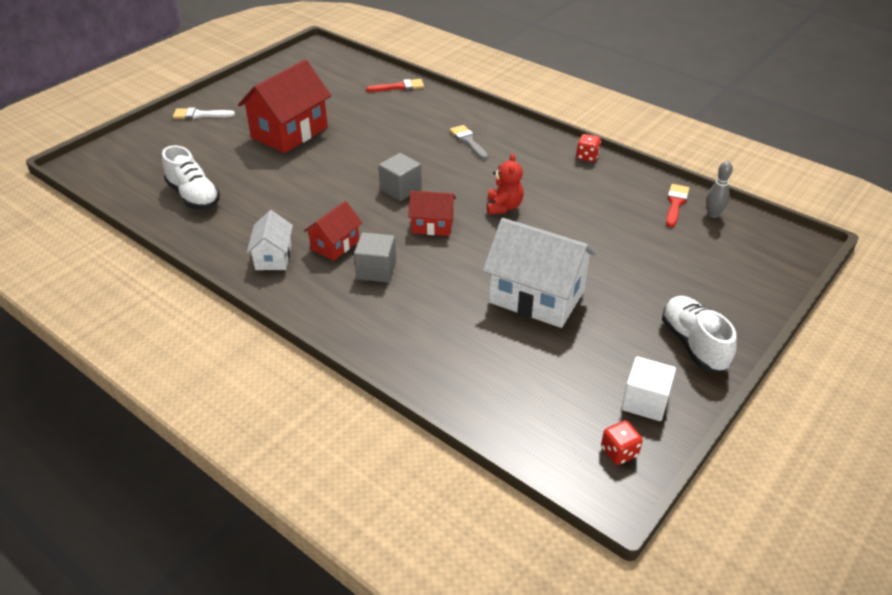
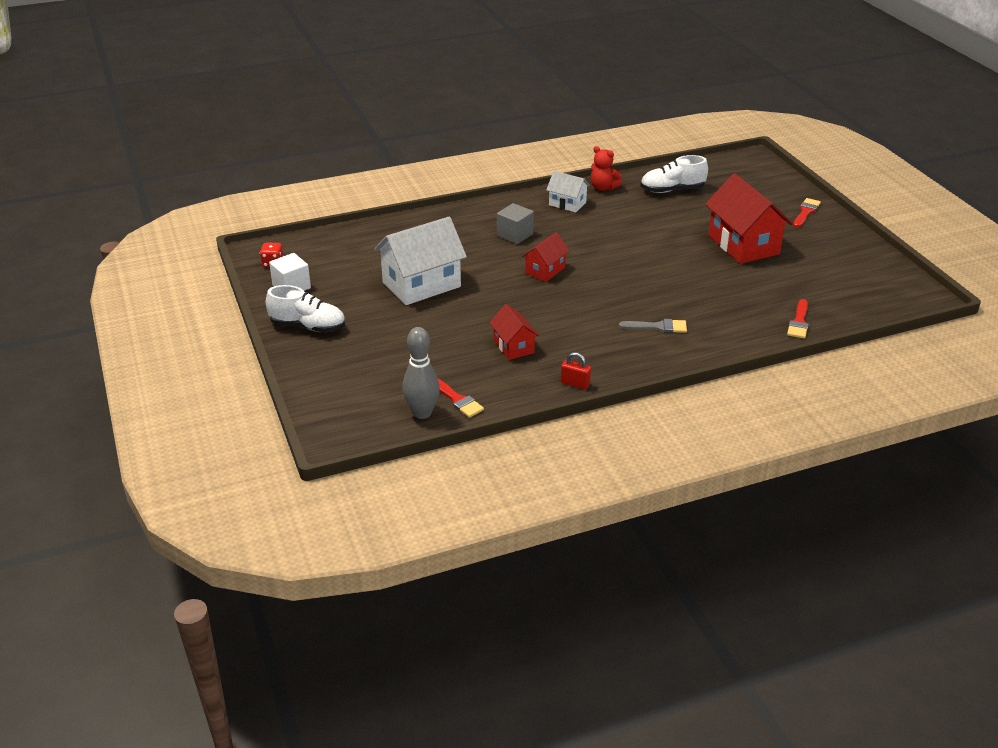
camera: 120 degrees right, 5 degrees down
white brush [173,107,235,119] -> red brush [793,198,821,228]
red house [304,201,362,261] -> red house moved to [489,304,539,360]
grey cube [378,153,422,201] -> none
red teddy bear [487,154,524,215] -> red teddy bear moved to [591,146,622,191]
red dice [576,134,601,162] -> red padlock [561,352,591,389]
grey bowling pin [706,161,733,218] -> grey bowling pin [402,327,440,419], size x1.58

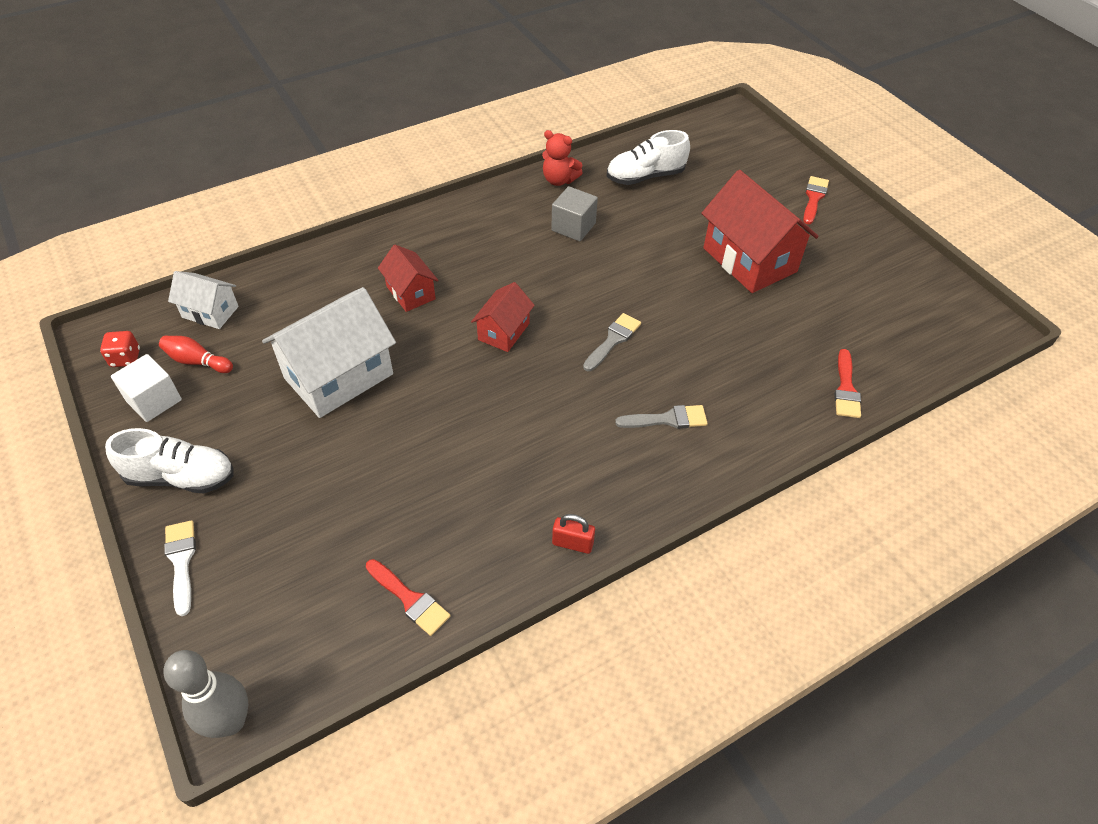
camera: 10 degrees left, 15 degrees up
grey bowling pin [402,327,440,419] -> grey bowling pin moved to [164,650,248,738]
red house [489,304,539,360] -> red house moved to [378,245,438,312]
grey cube [497,203,534,244] -> grey cube moved to [551,186,598,241]
white house [546,171,590,212] -> white house moved to [168,271,239,329]
none -> red bowling pin [159,336,233,373]
none -> white brush [164,520,196,616]
none -> grey brush [583,313,641,371]

